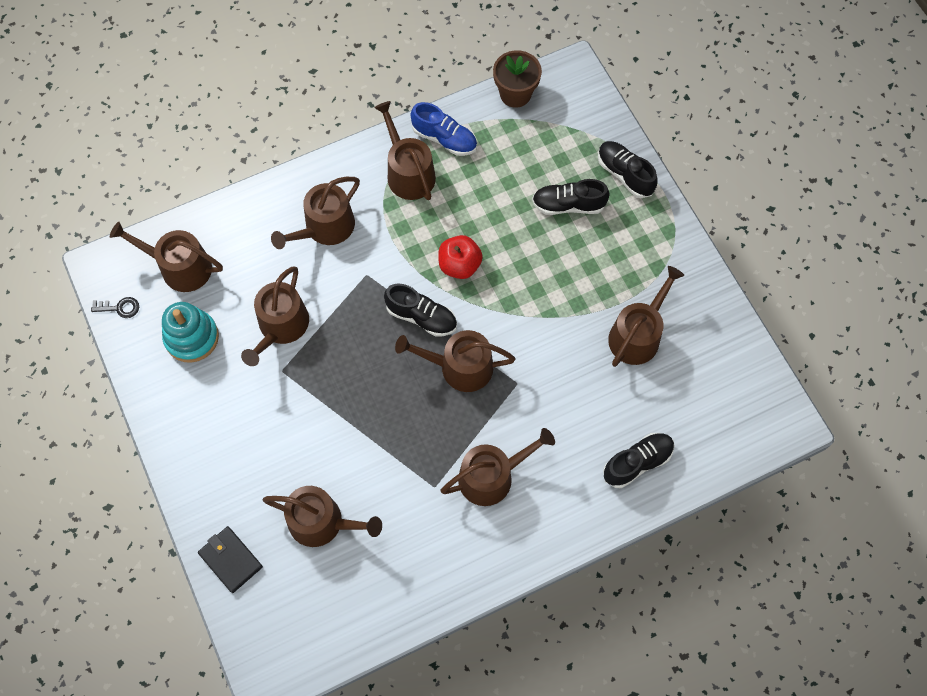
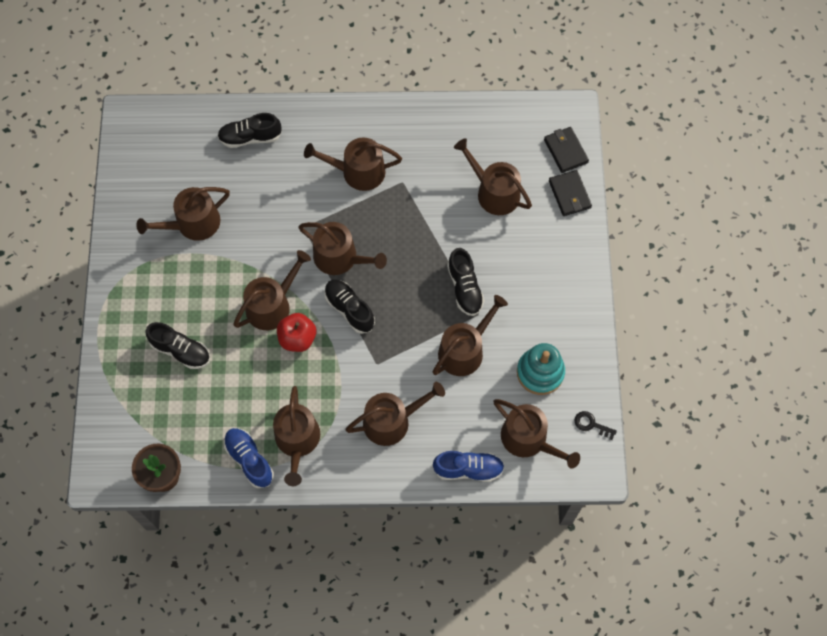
camera: 155 degrees left, 0 degrees up
black shoe [598,141,658,198] -> black shoe moved to [447,248,484,316]
none -> brown watering can [233,250,311,330]
none -> blue shoe [433,451,504,482]
none -> black wallet [544,127,589,173]

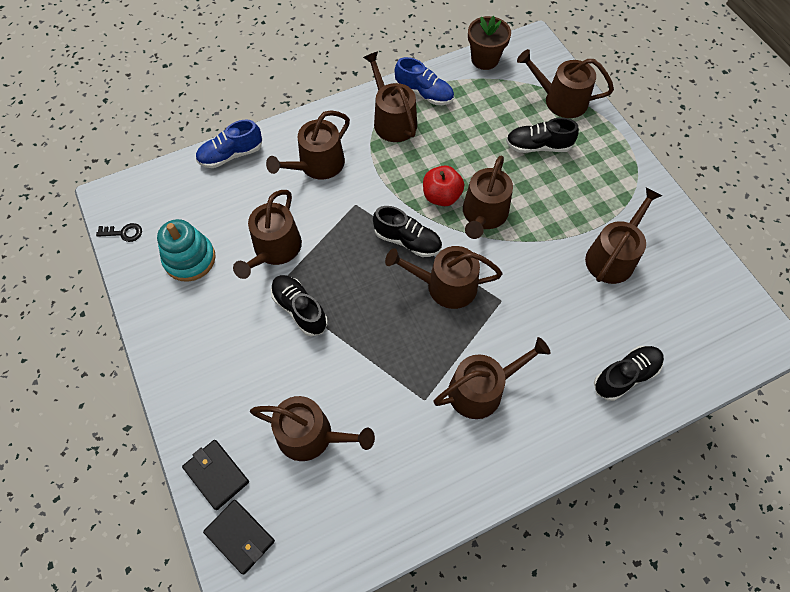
camera: 155 degrees right, 5 degrees down
brown watering can [493,399,580,469] -> brown watering can moved to [517,49,614,118]

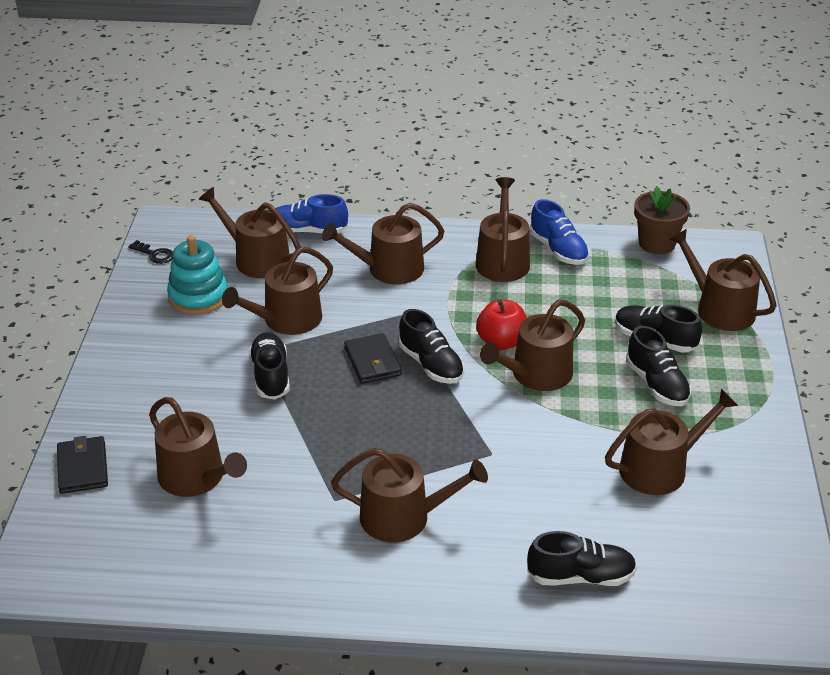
camera: 30 degrees right, 25 degrees down
black wallet [203,500,275,575] -> black wallet moved to [344,333,402,384]
brown watering can [385,246,503,309] -> brown watering can moved to [199,187,301,278]
none -> black shoe [626,326,691,406]

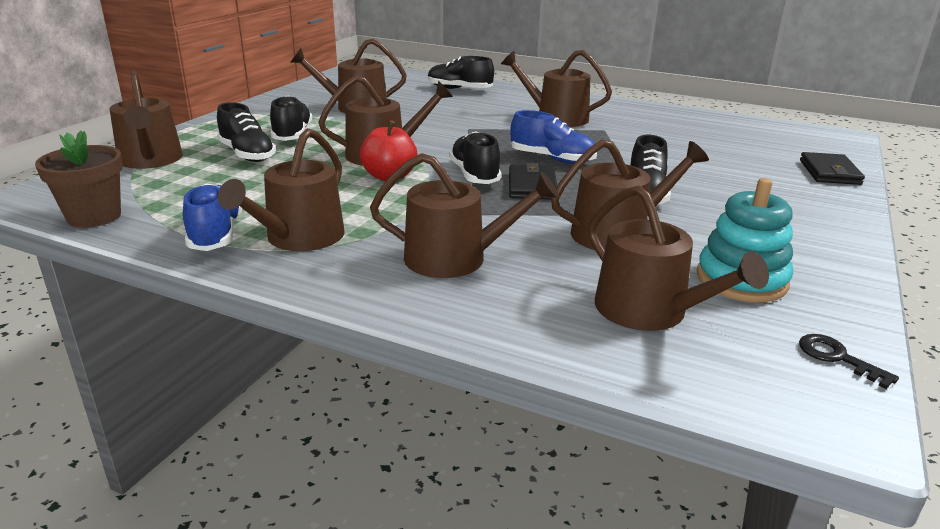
camera: 160 degrees left, 10 degrees down
brown watering can [149,397,247,497] -> none
blue shoe [276,194,348,233] -> blue shoe moved to [511,110,597,164]

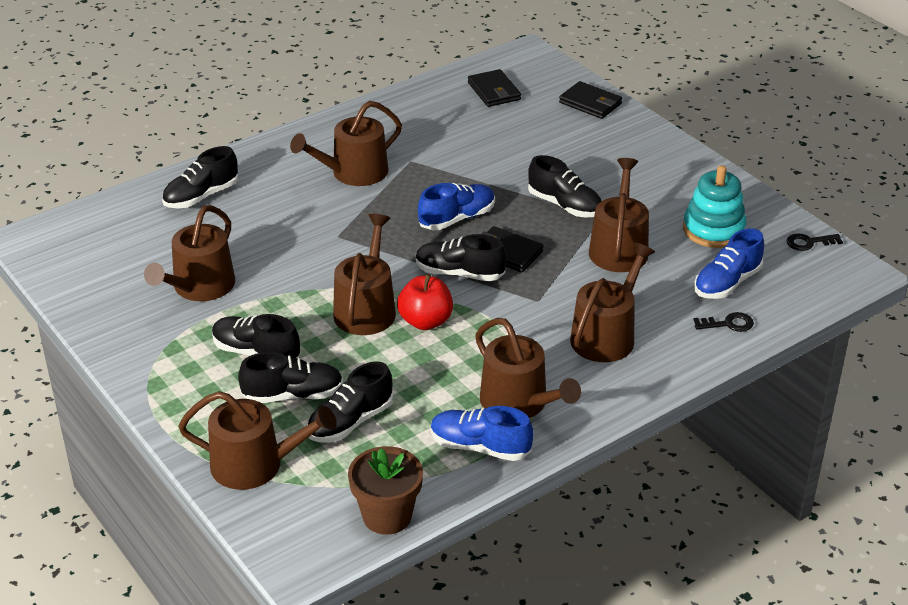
camera: 60 degrees left, 10 degrees up
brown watering can [588,185,769,331] -> blue shoe [694,228,764,299]
none -> black shoe [307,361,393,443]
none -> black wallet [468,69,521,107]
none -> black key [694,312,754,332]

